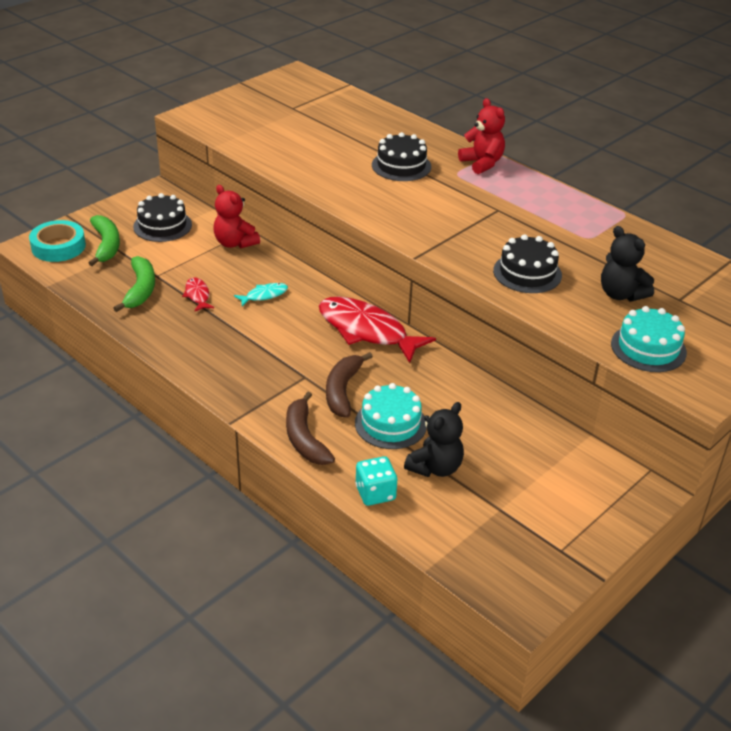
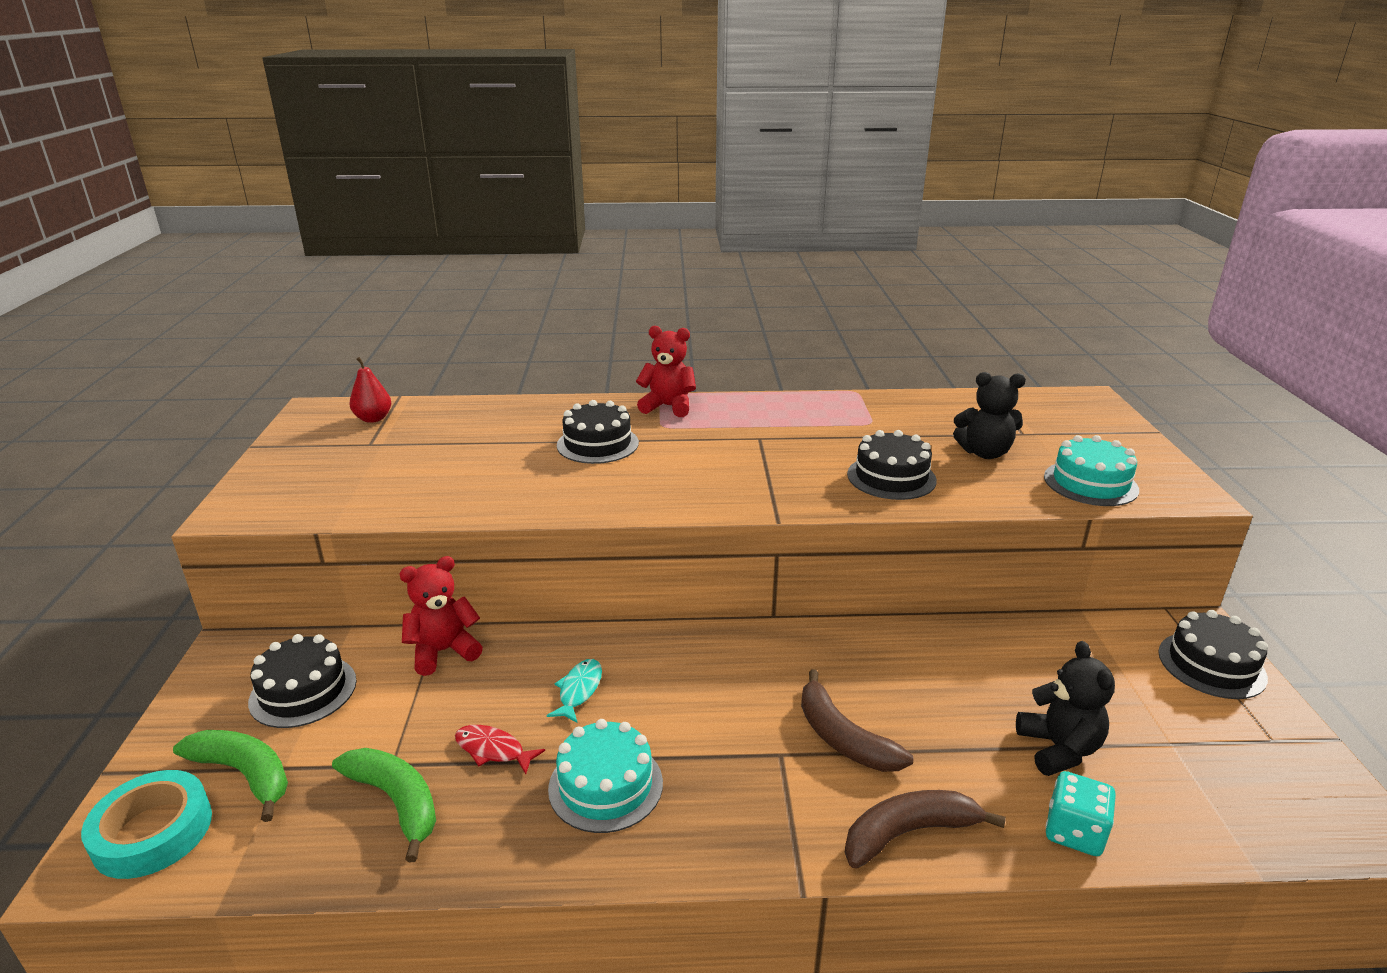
camera: 45 degrees left, 10 degrees down
red teddy bear [213,185,260,249] -> red teddy bear turned 150 degrees clockwise [399,556,483,676]
brown banana [286,392,335,465] -> brown banana turned 135 degrees clockwise [845,790,1006,869]
red fish [319,297,436,363] -> none
turquoise cake [355,383,427,449] -> turquoise cake moved to [548,719,663,833]
none -> red pear [350,357,391,423]
none -> black cake [1158,610,1268,699]

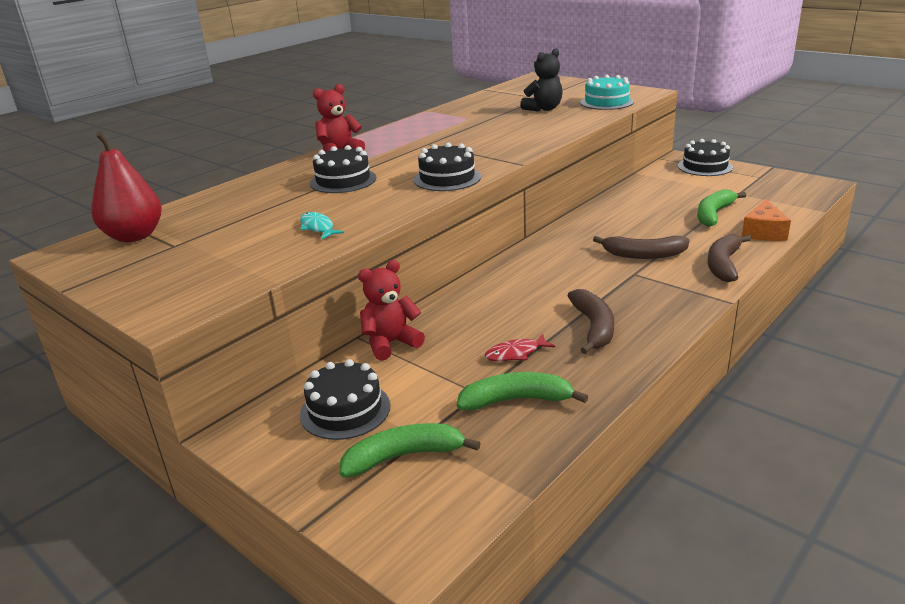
camera: 45 degrees left, 0 degrees up
turquoise tape [81,770,212,879] -> none
red pear [350,357,391,423] -> red pear [91,132,162,242], size x1.67
red teddy bear [399,556,483,676] -> red teddy bear turned 45 degrees clockwise [358,260,425,361]
turquoise fish [546,659,602,723] -> turquoise fish moved to [300,212,344,240]
turquoise cake [548,719,663,833] -> brown banana [567,289,614,354]
black cake [847,430,937,500] -> black cake moved to [414,142,481,191]
black teddy bear [1016,641,1115,776] -> green banana [697,189,747,227]
turquoise dice [1045,771,1116,856] -> orange cheese [742,199,791,241]

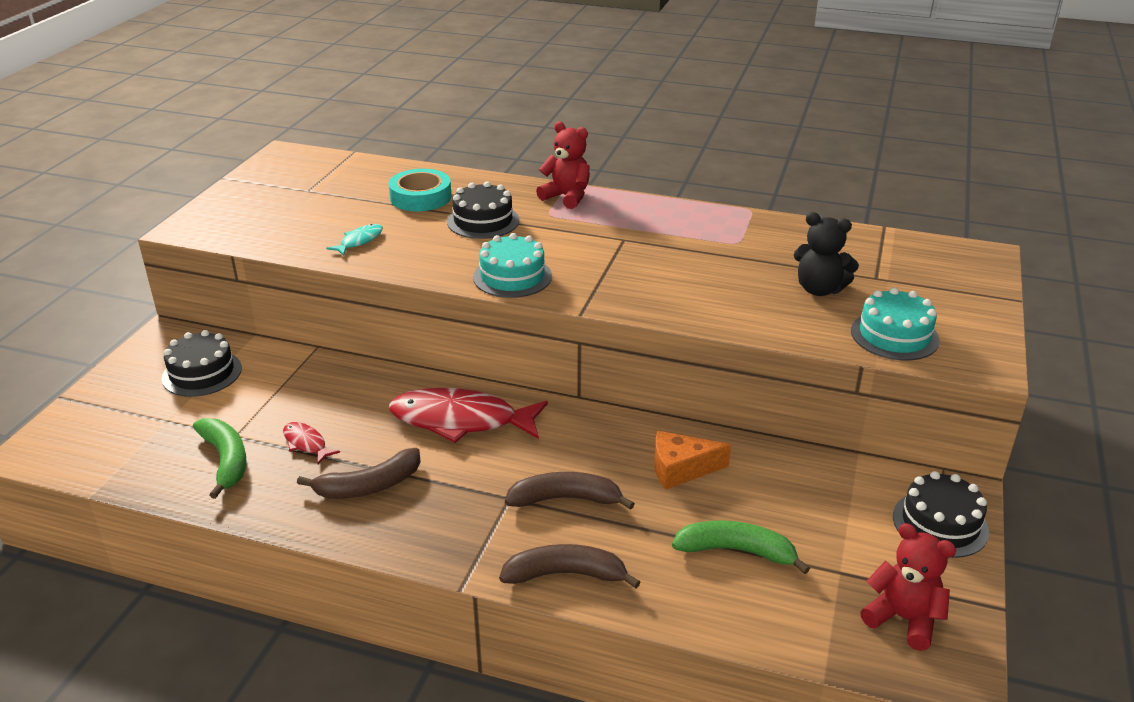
camera: 65 degrees right, 5 degrees up
red pear [91,132,162,242] -> none
green banana [339,423,481,478] -> none
red teddy bear [358,260,425,361] -> red teddy bear moved to [860,523,956,651]
black cake [414,142,481,191] -> turquoise cake [473,233,552,298]
brown banana [593,236,690,259] -> brown banana turned 105 degrees clockwise [505,472,635,510]
orange cheese [742,199,791,241] -> orange cheese moved to [654,431,731,490]
none -> turquoise tape [389,169,452,211]
none -> red fish [389,388,548,443]

